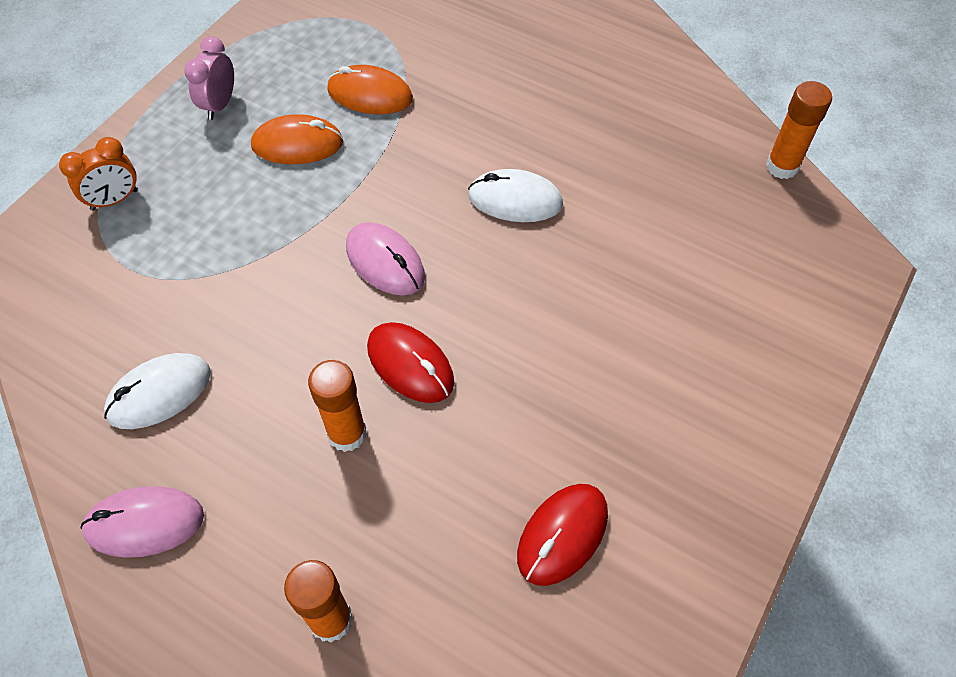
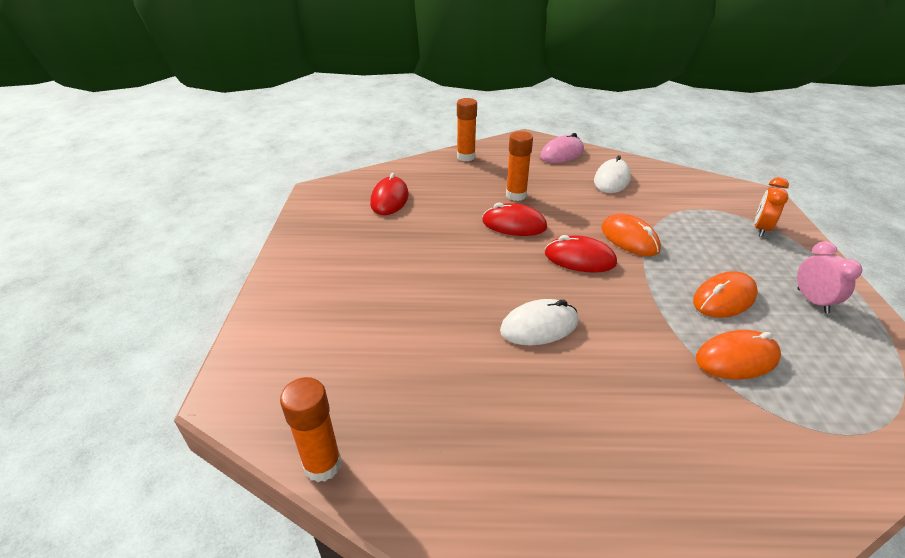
camera: 150 degrees right, 20 degrees down
pink mouse [346,222,425,296] -> red mouse [545,235,617,273]
none -> orange mouse [601,214,661,256]

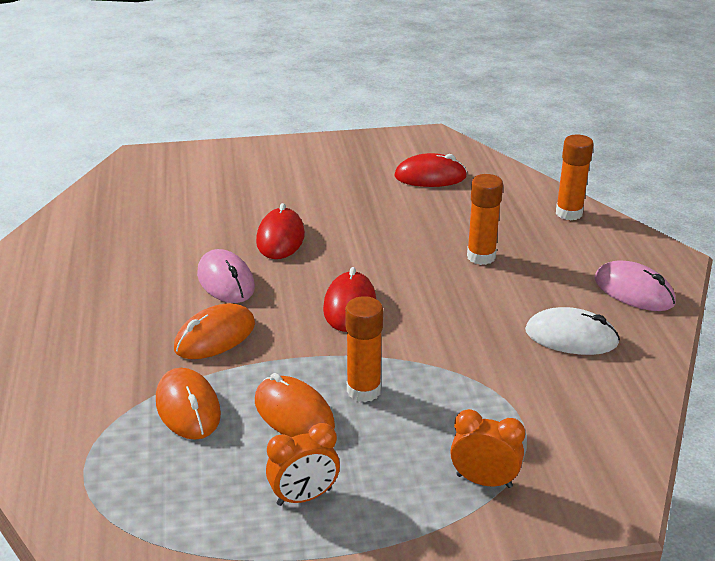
camera: 80 degrees right, 5 degrees down
orange glue stick [280,377,342,482] -> orange glue stick moved to [345,296,383,402]
red mouse [482,203,547,236] -> red mouse moved to [256,203,305,259]
white mouse [500,299,578,345] -> pink mouse [197,249,255,303]
orange mouse [601,214,661,256] -> orange mouse moved to [174,303,255,359]
pink clock [797,241,862,313] -> orange clock [266,423,340,506]

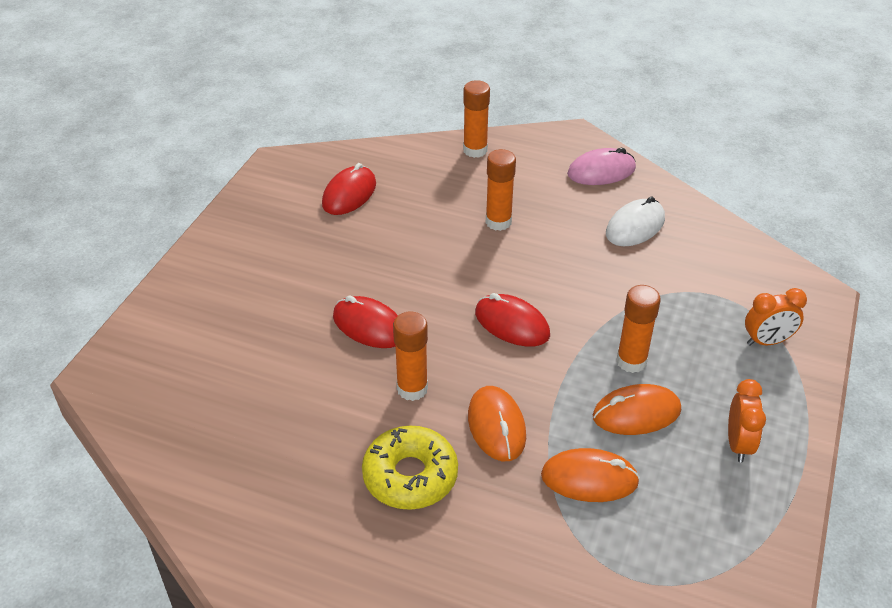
camera: 60 degrees left, 10 degrees up
pink mouse [197,249,255,303] -> orange glue stick [393,312,428,401]
orange clock [450,409,525,488] -> orange clock turned 150 degrees counterclockwise [745,288,807,346]
none -> yellow donut [362,426,458,510]

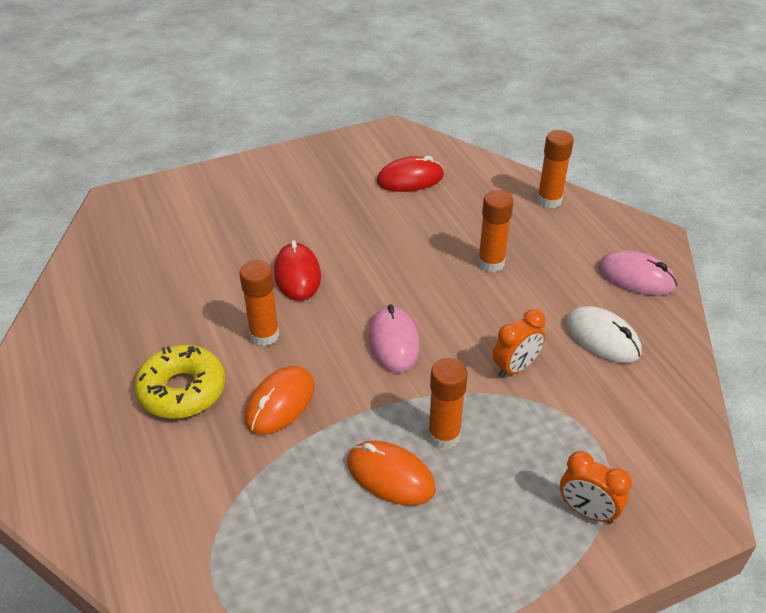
camera: 45 degrees right, 0 degrees up
red mouse [475,293,550,347] -> pink mouse [368,304,420,372]
orange mouse [541,448,640,502] -> none
white mouse [606,196,665,246] -> white mouse turned 45 degrees clockwise [566,306,642,363]
orange clock [728,379,766,463] -> orange clock moved to [493,310,546,378]

